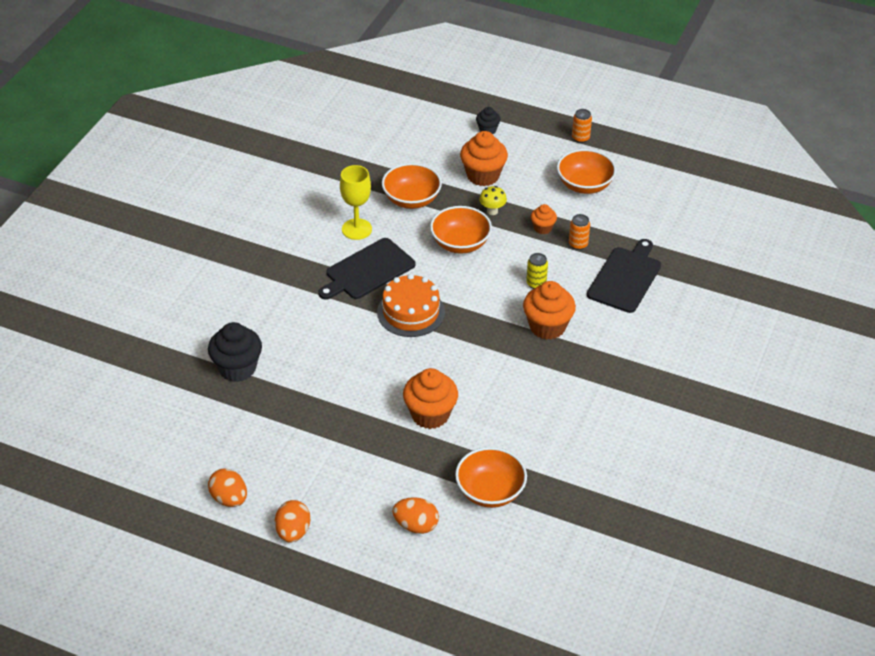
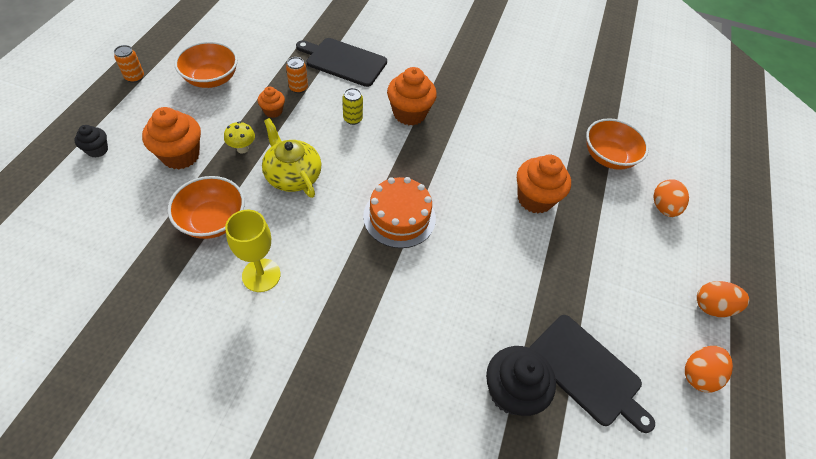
camera: 100 degrees left, 10 degrees up
black cutting board [318,238,416,300] -> black cutting board moved to [529,315,655,433]
orange bowl [430,206,492,254] -> yellow teapot [262,118,321,198]

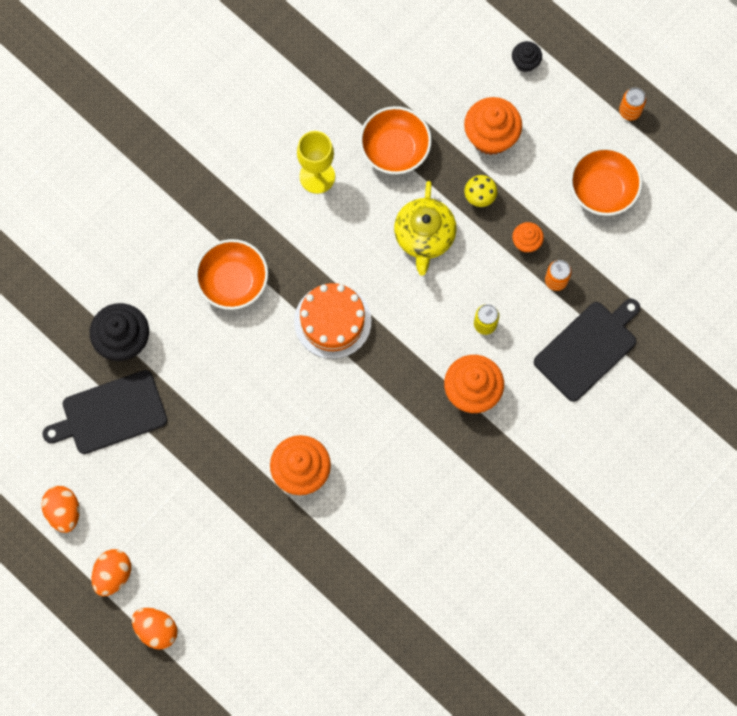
camera: 120 degrees right, 20 degrees up
yellow teapot [262,118,321,198] -> yellow teapot turned 105 degrees clockwise [394,181,457,276]
orange bowl [586,118,649,170] -> orange bowl moved to [195,239,268,310]
orange egg [653,179,689,217] -> orange egg moved to [132,608,178,650]

